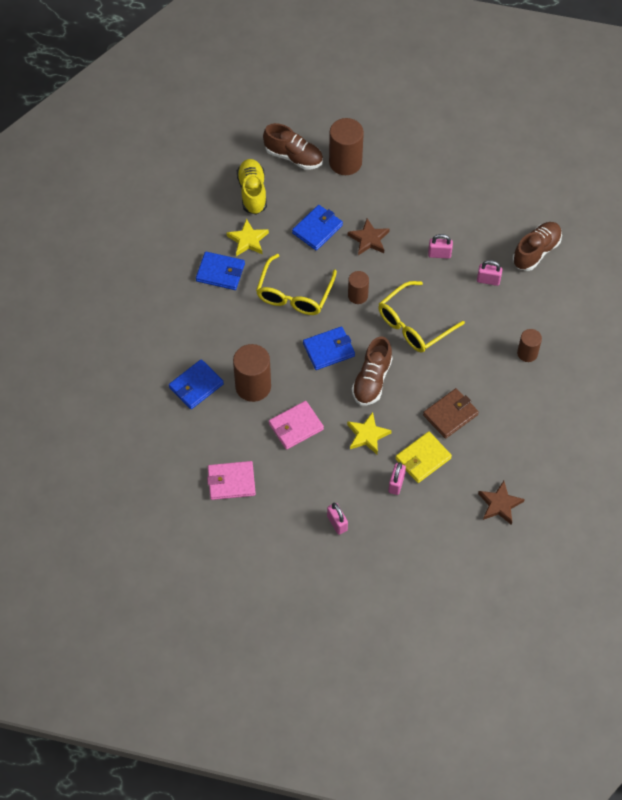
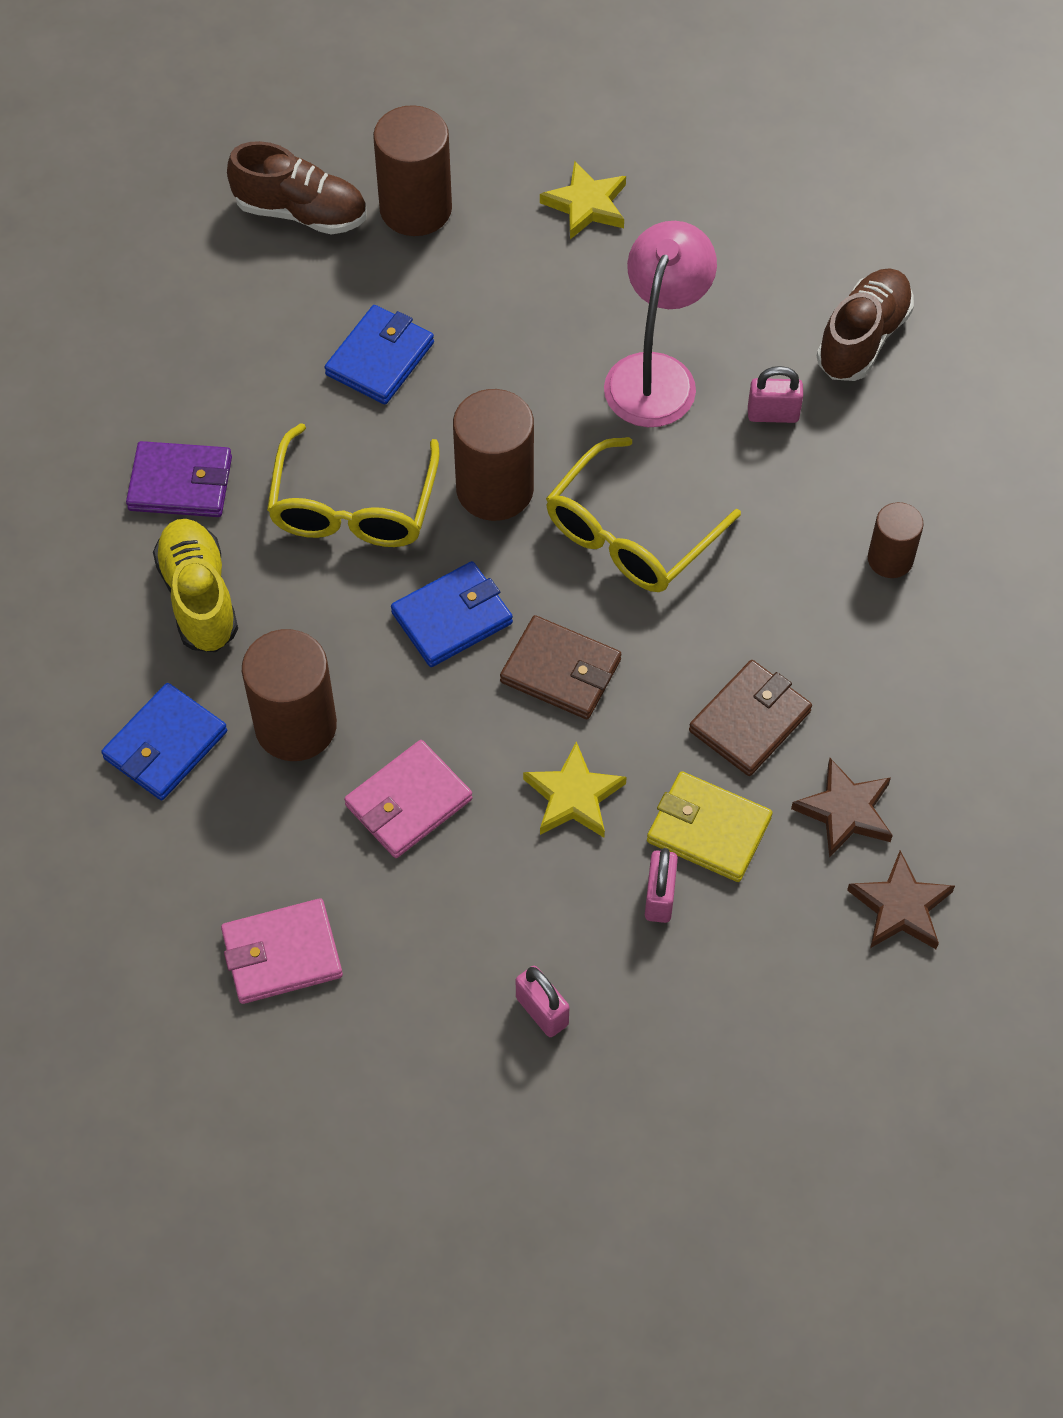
camera: 10 degrees left, 0 degrees up
blue wallet [196,252,245,290] -> purple wallet [126,441,232,517]
yellow star [227,218,269,256] -> yellow star moved to [540,161,626,240]
yellow shoe [237,159,267,215] -> yellow shoe moved to [153,519,238,652]
brown star [348,218,390,255] -> brown star moved to [791,758,893,858]
brown cylinder [348,271,369,304] -> brown cylinder [453,389,534,521], size x1.72
brown shoe [352,336,393,405] -> brown wallet [500,615,621,719]
yellow wallet [395,431,452,483] -> yellow wallet turned 75 degrees clockwise [647,771,773,882]
pink padlock [428,234,453,259] -> pink lamp [604,221,717,427]

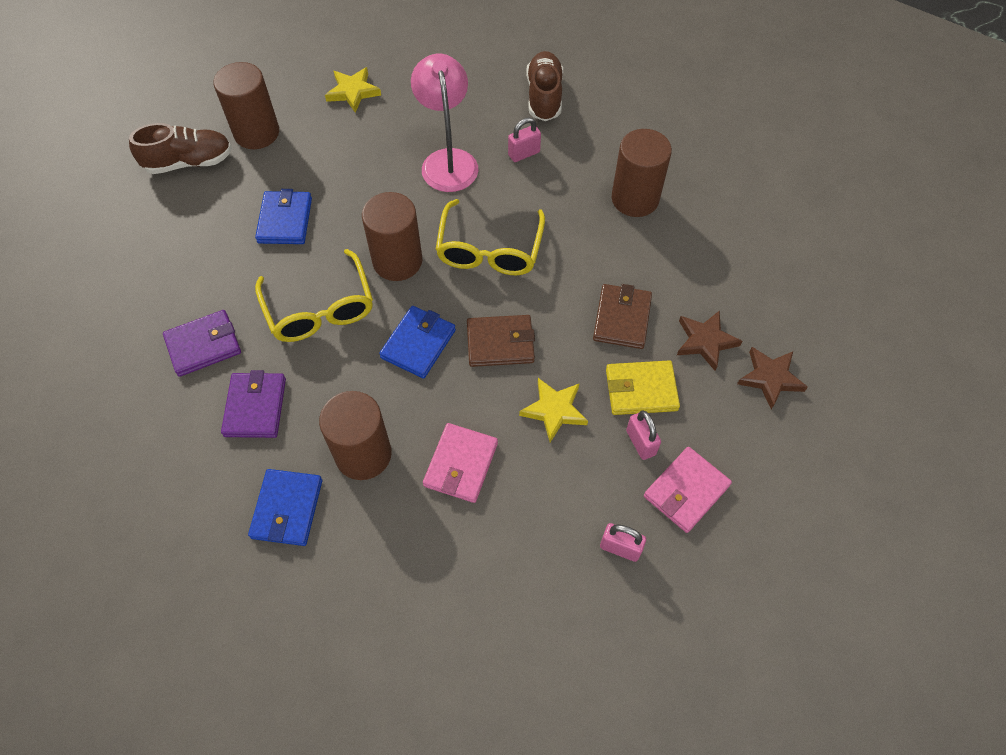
camera: 30 degrees left, 0 degrees up
yellow shoe [153,519,238,652] -> purple wallet [221,370,286,438]
pink wallet [221,898,343,1004] -> pink wallet moved to [644,447,732,533]
brown cylinder [868,502,924,578] -> brown cylinder [612,129,672,217], size x1.72

